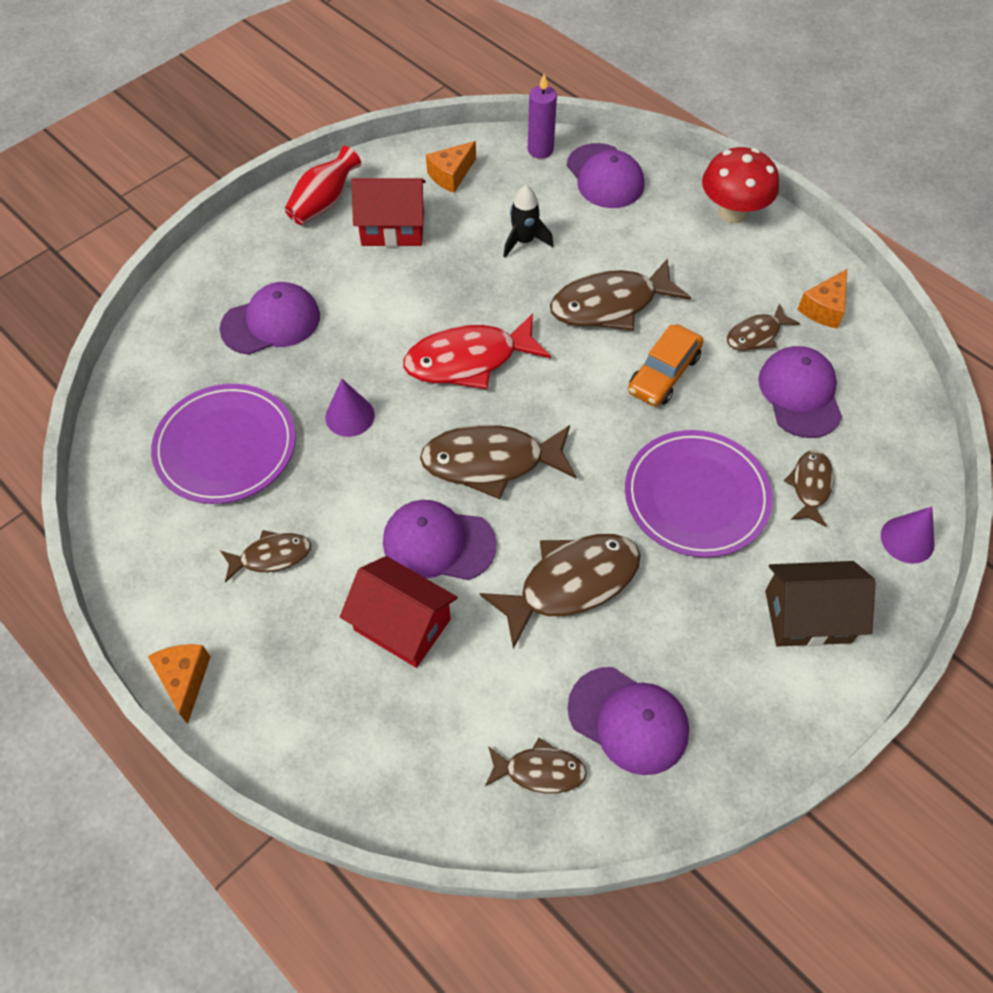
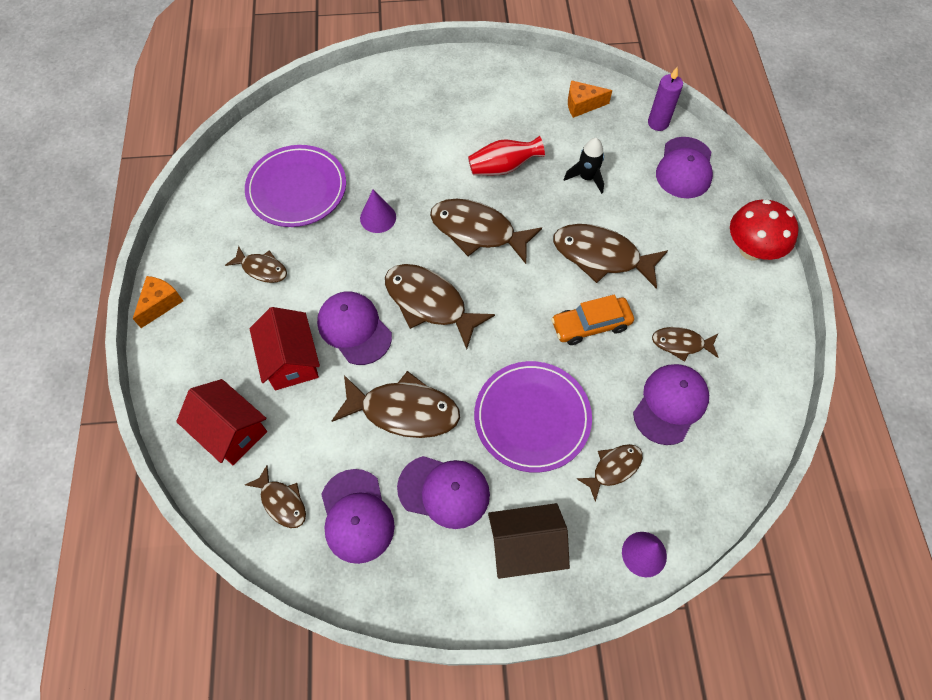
camera: 40 degrees right, 5 degrees up
purple cap [220,282,320,355] -> purple cap moved to [397,456,490,529]
red vase [285,146,361,225] -> red vase moved to [468,136,545,175]
red house [352,178,426,247] -> red house moved to [176,379,267,465]
red fish [403,313,551,389] -> brown fish [430,199,542,264]
brown house [765,561,876,647] -> brown house turned 45 degrees counterclockwise [488,503,570,579]
orange cheese [797,269,847,329] -> none

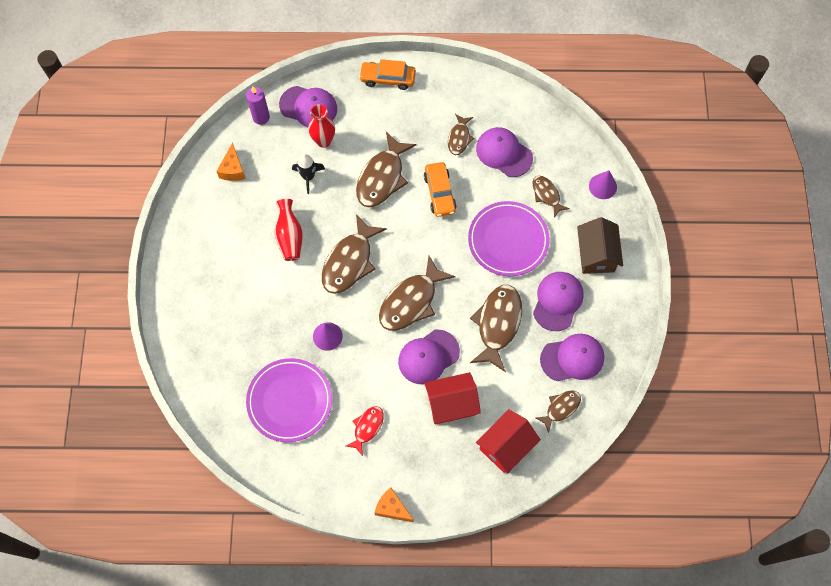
camera: 85 degrees left, 5 degrees up
brown fish [225,246,287,283] -> red fish [346,406,384,456]
red mushroom [730,199,799,260] -> orange car [359,59,416,90]
none -> red vase [308,104,335,148]

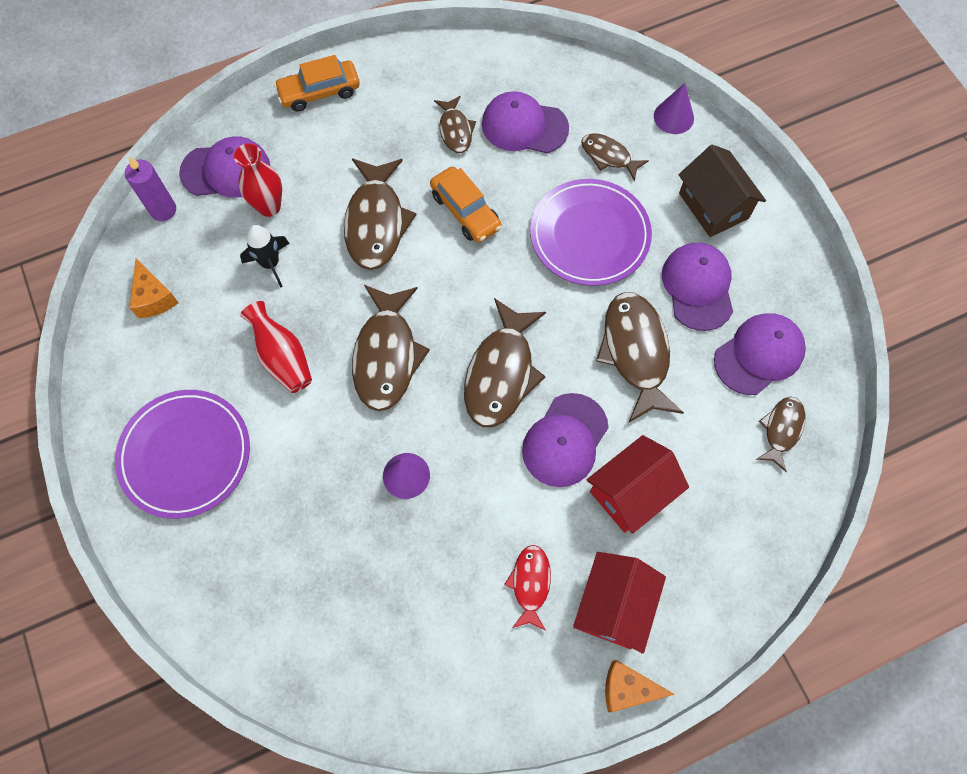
camera: 25 degrees left, 0 degrees up
purple plate [246,358,332,442] -> purple plate moved to [115,390,250,519]
red house [476,409,541,474] -> red house moved to [573,552,666,654]

